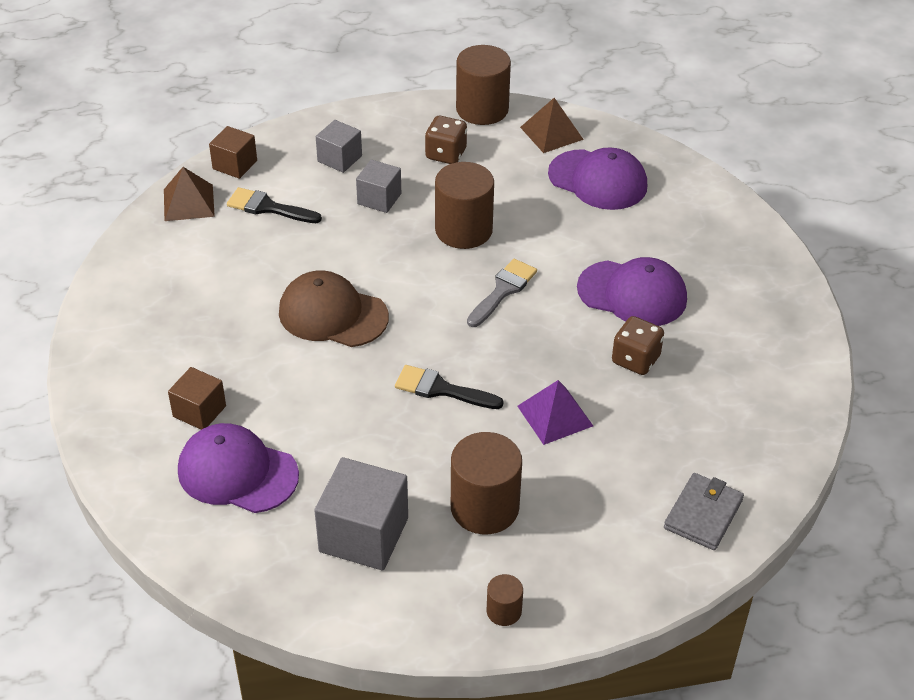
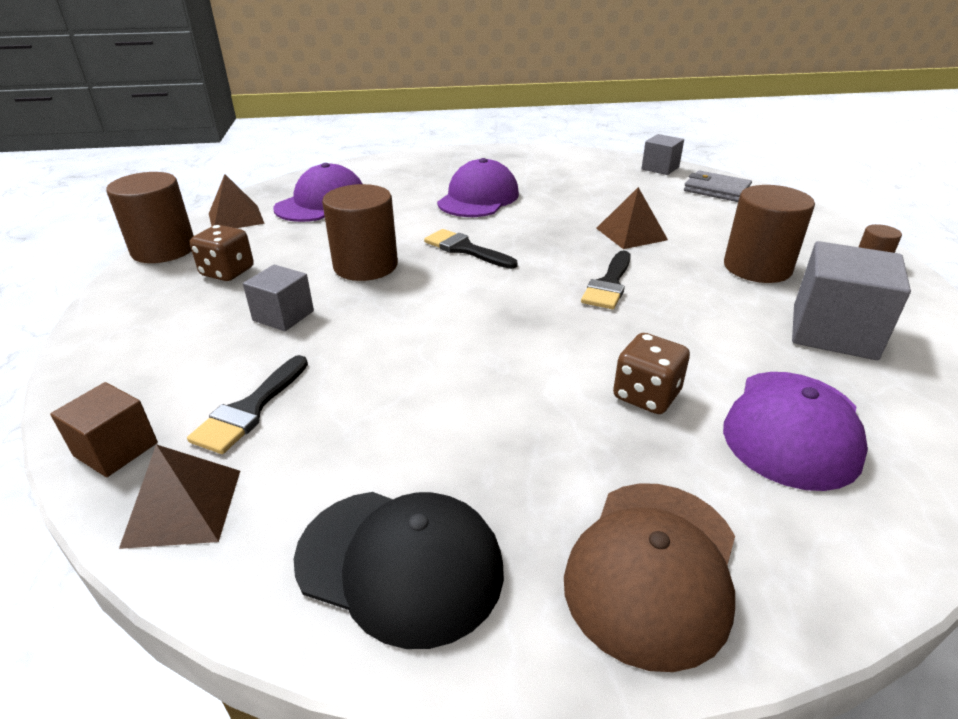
camera: 85 degrees left, 10 degrees down
brown cube [168,367,226,429] -> none
brown cap [279,270,389,347] -> brown cap moved to [564,483,735,672]
grey cube [316,120,362,173] -> grey cube moved to [641,134,684,175]
grey brush [467,259,537,327] -> black brush [424,229,518,269]
purple pyramid [517,380,593,445] -> brown pyramid [596,187,668,249]
brown dice [612,316,664,375] -> brown dice moved to [613,333,690,414]
none -> black cap [294,492,504,649]

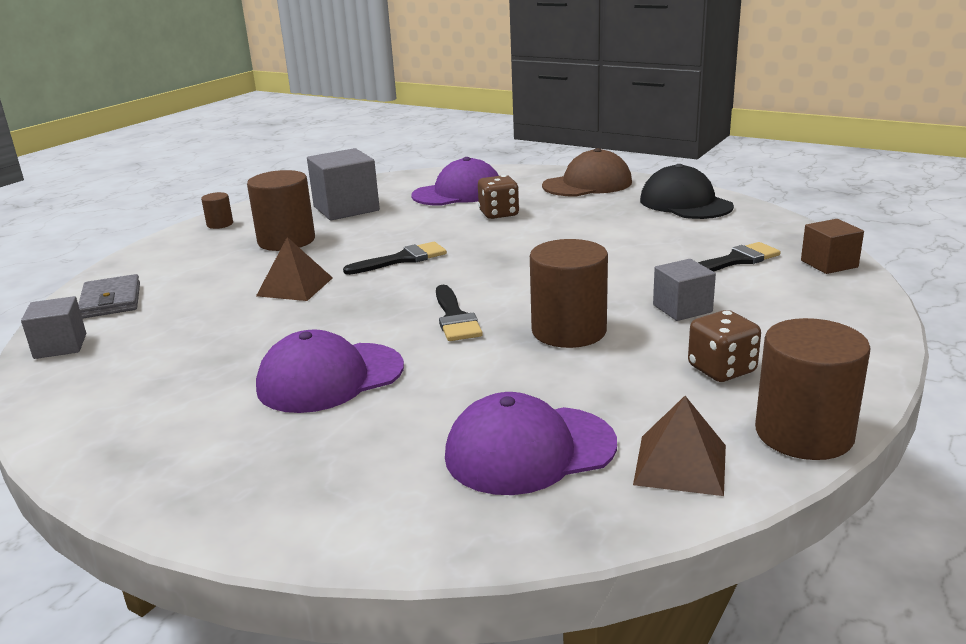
camera: 140 degrees left, 10 degrees down
brown pyramid [119,444,240,549] -> none

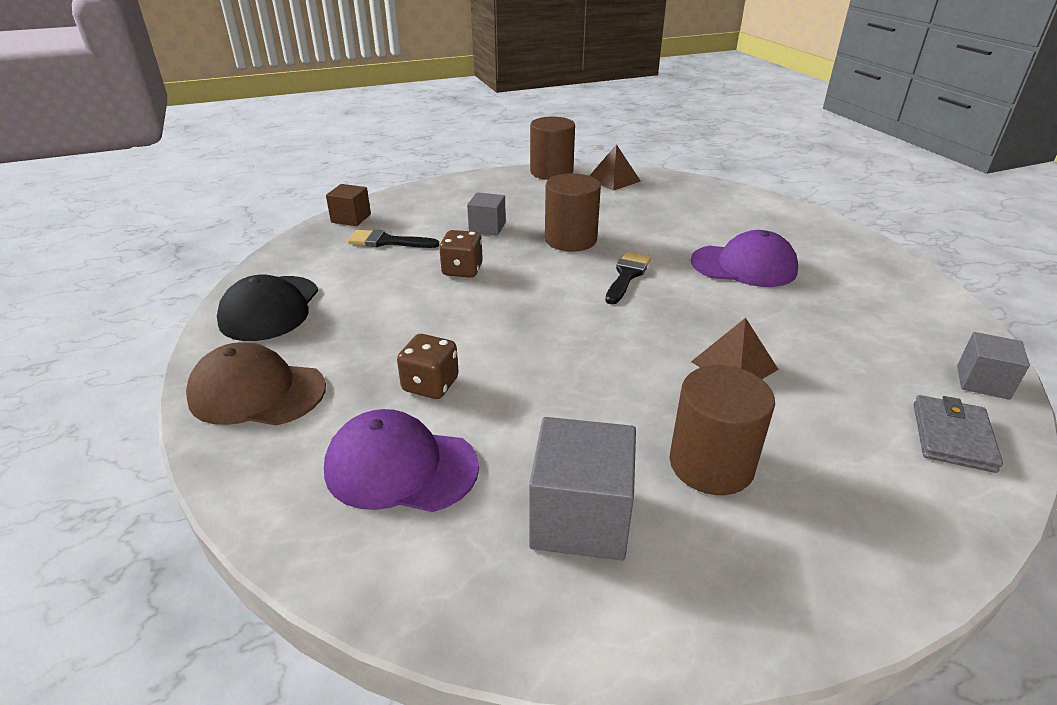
camera: 145 degrees left, 10 degrees up
brown cylinder [201,192,233,229] -> none
black brush [343,242,447,275] -> none
purple cap [445,392,617,495] -> none
brown dice [688,310,761,382] -> brown dice moved to [439,230,483,278]

